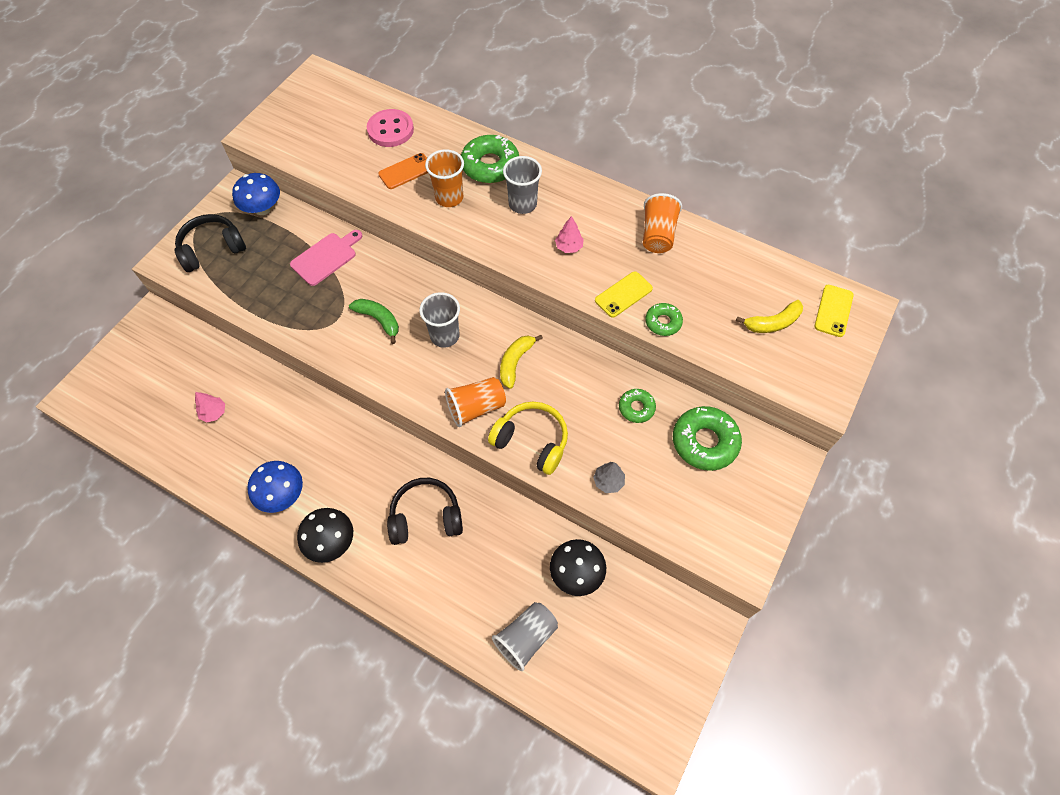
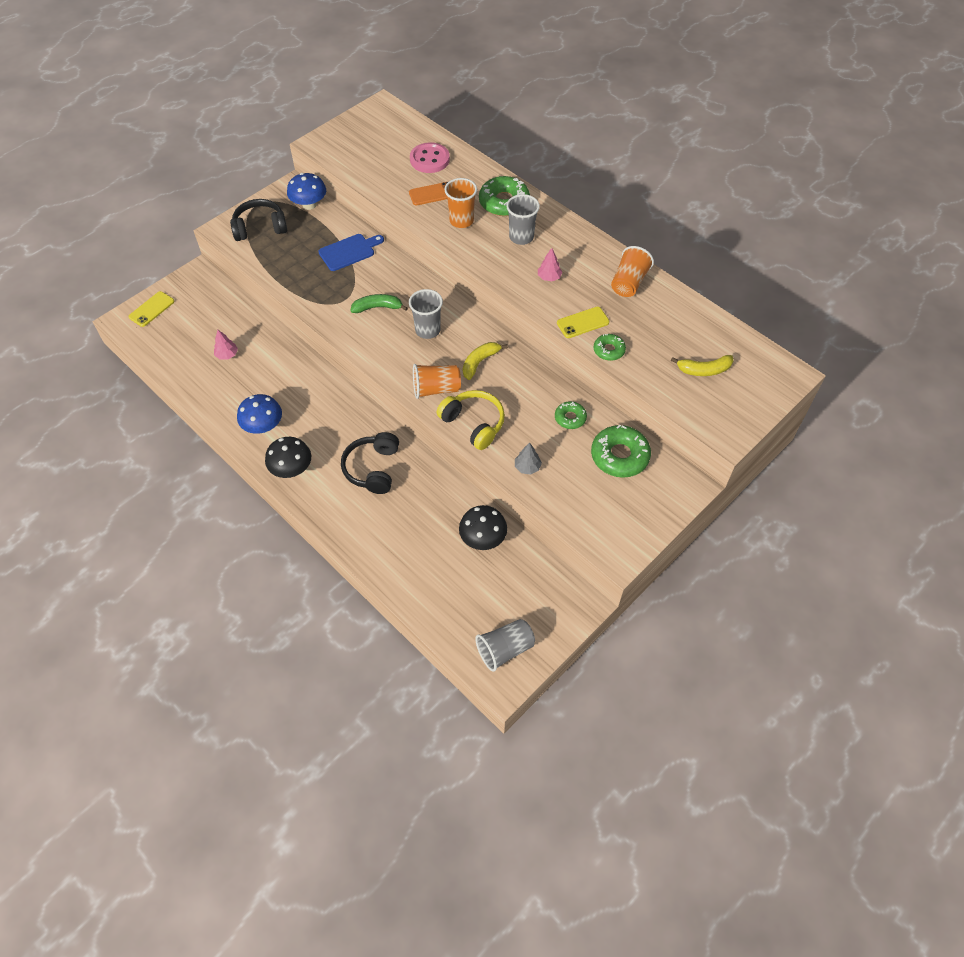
camera: 15 degrees right, 5 degrees down
pink cutting board [290,230,362,286] -> blue cutting board [318,234,384,271]
green banana [349,299,399,344] -> green banana turned 60 degrees counterclockwise [351,294,408,313]
black headphones [387,478,463,545] -> black headphones turned 90 degrees counterclockwise [341,432,399,494]
grey cup [492,602,558,671] -> grey cup moved to [475,619,535,672]
yellow phone [814,285,854,337] -> yellow phone moved to [128,291,175,327]

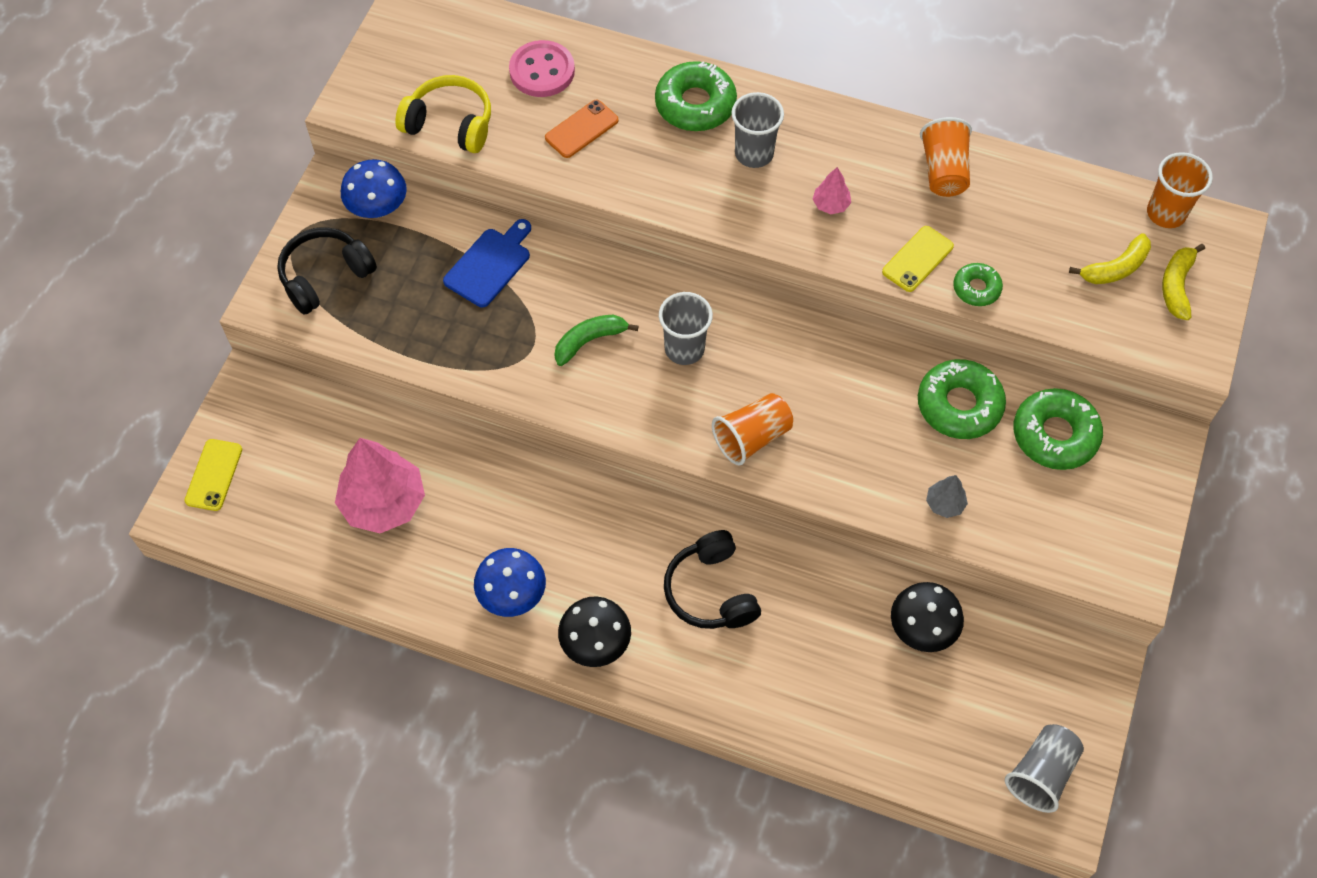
camera: 25 degrees left, 5 degrees up
pink tree [214,330,238,360] -> pink tree [335,438,425,533], size x2.24
yellow headphones [437,390,505,450] -> yellow headphones moved to [395,75,491,153]
orange cup [444,178,477,228] -> orange cup moved to [1147,152,1213,228]
yellow banana [463,342,508,380] -> yellow banana moved to [1162,244,1205,320]
green donut [555,401,587,429] -> green donut [918,359,1006,439], size x1.79

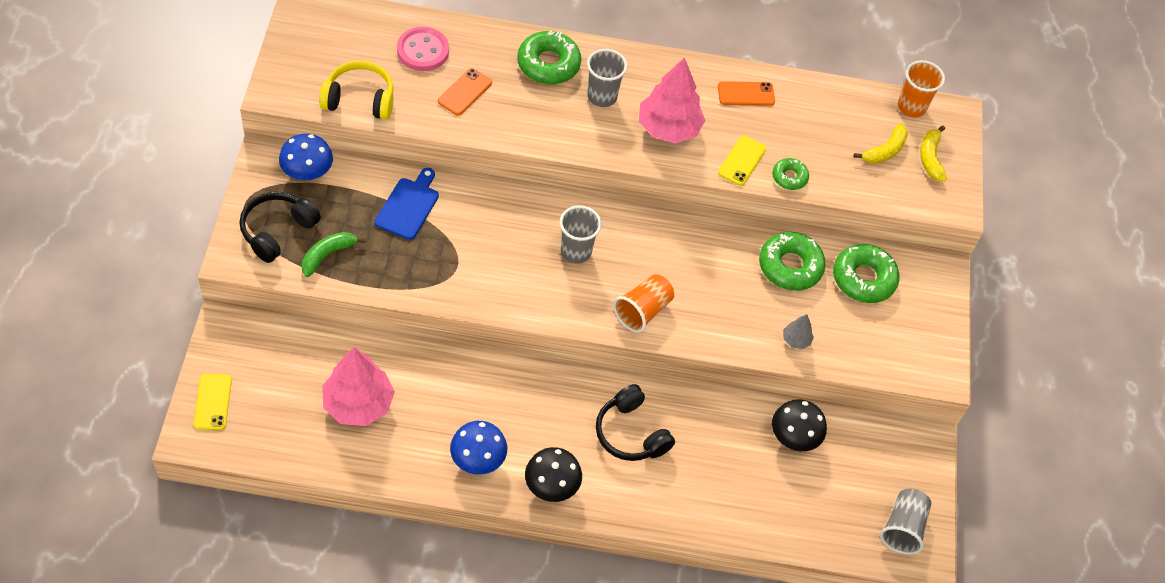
camera: 20 degrees left, 5 degrees down
green banana [554,315,639,366] -> green banana moved to [302,232,365,277]
pink tree [813,167,851,214] -> pink tree [639,57,705,144], size x2.24
orange cup [920,117,972,197] -> orange phone [718,81,775,106]

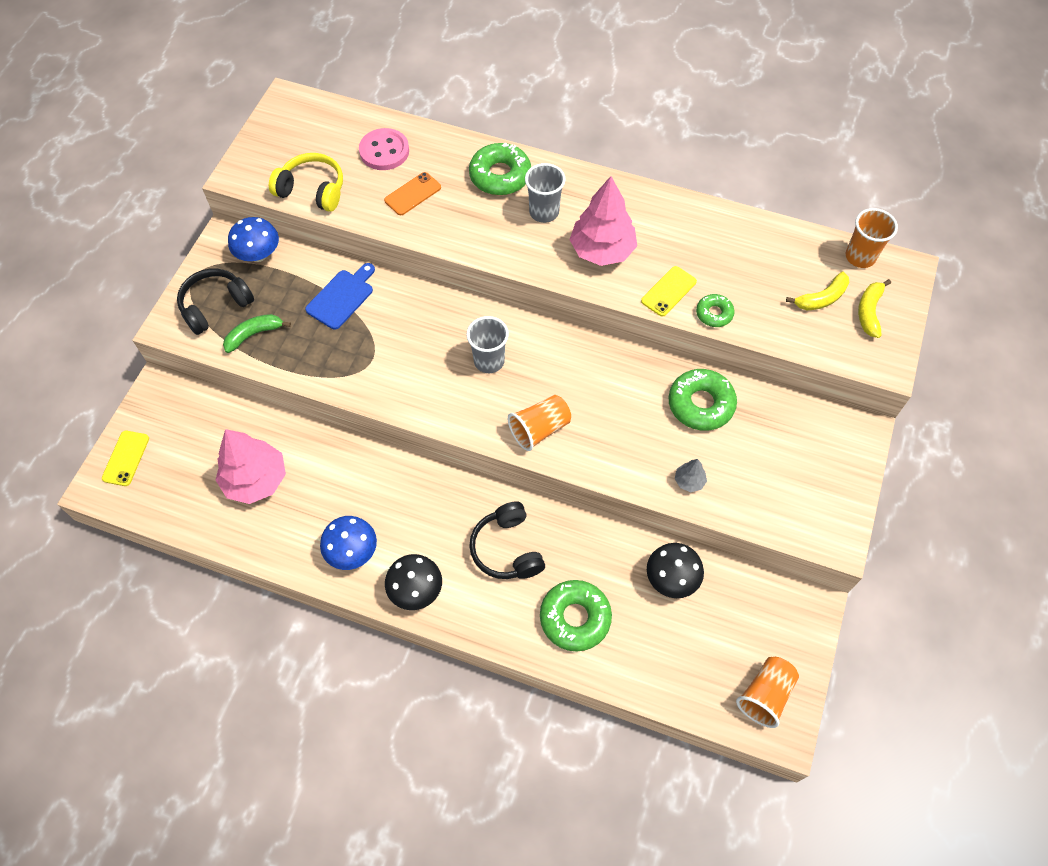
camera: 20 degrees right, 5 degrees up
orange phone [718,81,775,106] -> none
green donut [833,244,900,303] -> green donut moved to [540,580,612,652]
grey cup [880,489,931,555] -> orange cup [736,657,799,728]

